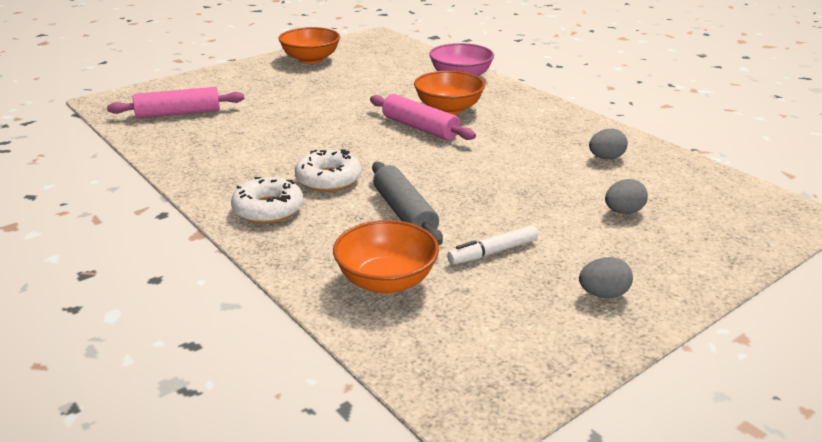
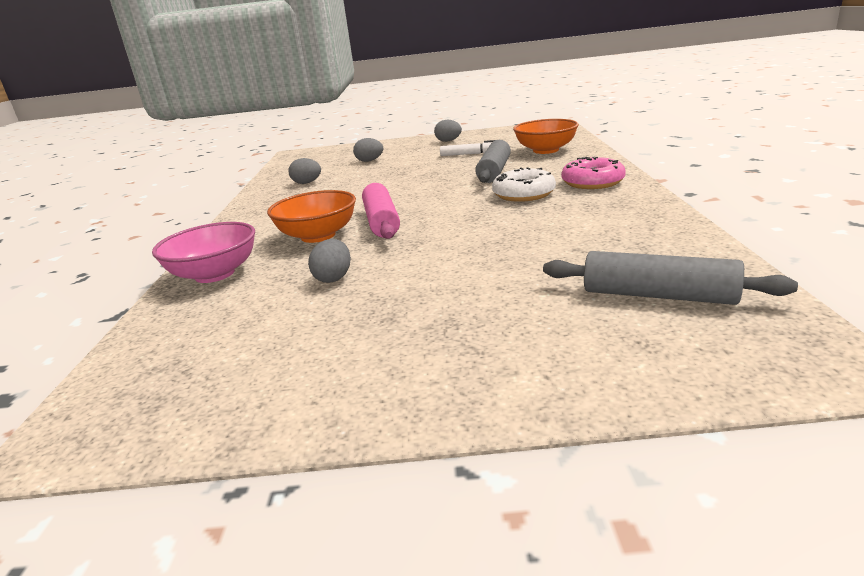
camera: 140 degrees left, 5 degrees down
pink rolling pin [107,87,244,118] -> grey rolling pin [543,251,798,305]
white donut [231,177,303,224] -> pink donut [561,157,626,189]
orange bowl [278,27,340,64] -> none
none -> grey egg [308,239,351,283]

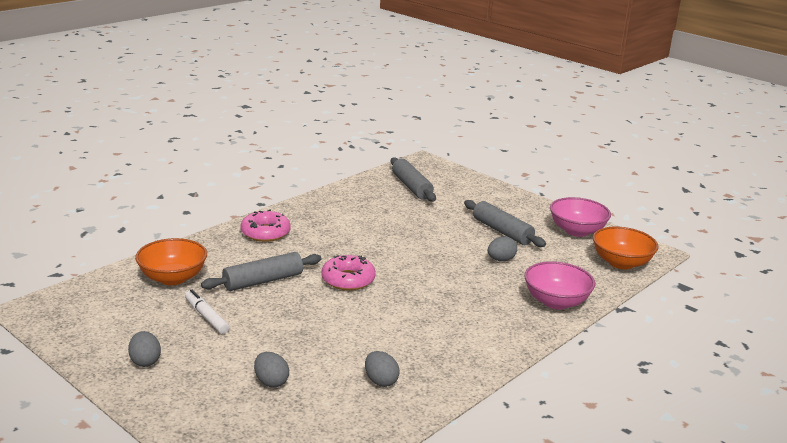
camera: 140 degrees left, 0 degrees up
orange bowl [267,190,356,243] -> orange bowl moved to [593,227,659,269]
pink rolling pin [362,183,400,239] -> none
white donut [492,167,556,202] -> none
none -> pink donut [321,255,376,291]
none -> grey rolling pin [464,200,546,247]
none -> pink bowl [550,197,611,237]

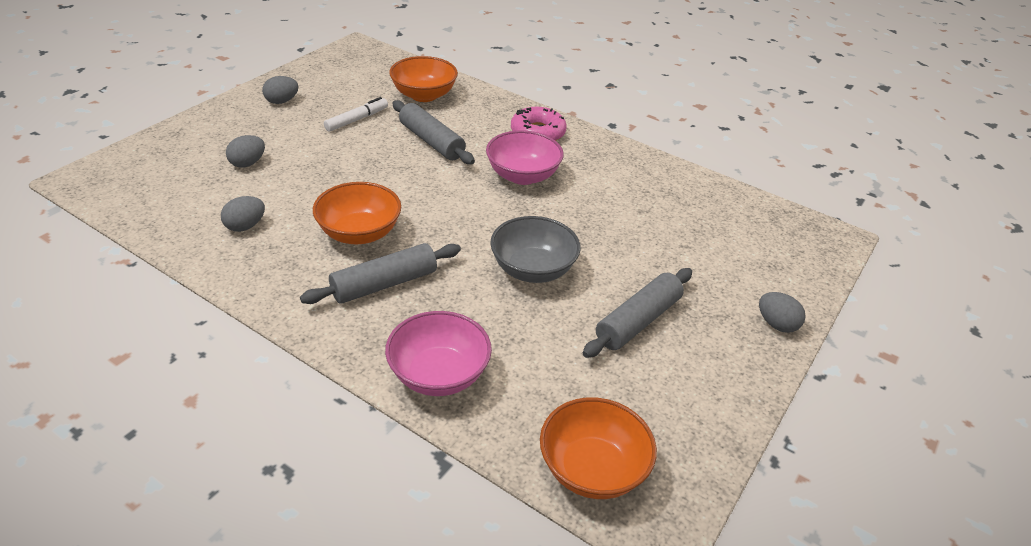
camera: 80 degrees right, 15 degrees up
pink donut [321,255,376,291] -> none
grey rolling pin [391,157,436,202] -> grey rolling pin moved to [300,243,461,304]
grey egg [488,236,517,261] -> grey egg moved to [759,292,806,333]
pink bowl [550,197,611,237] -> pink bowl moved to [486,130,564,185]
none -> orange bowl [313,182,401,244]
none -> grey bowl [490,216,581,283]

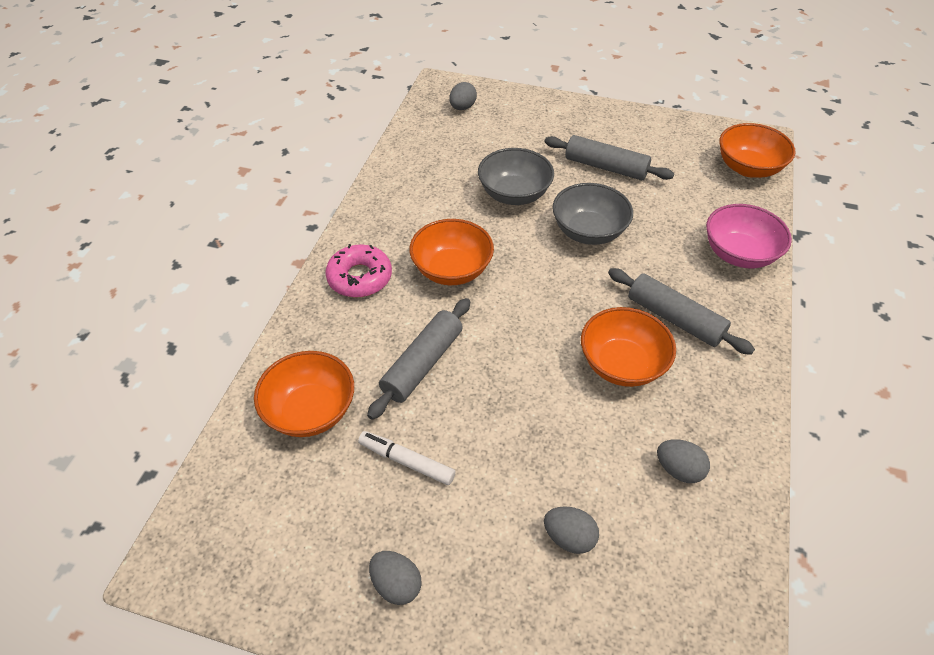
camera: 105 degrees left, 10 degrees up
pink bowl [486,130,564,185] -> orange bowl [409,219,494,285]
grey egg [759,292,806,333] -> grey egg moved to [449,82,477,110]
none -> grey bowl [478,148,554,205]

